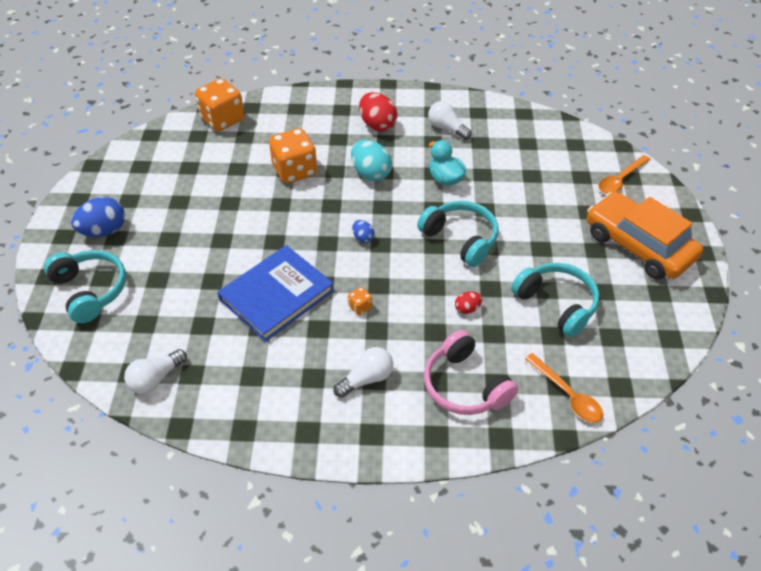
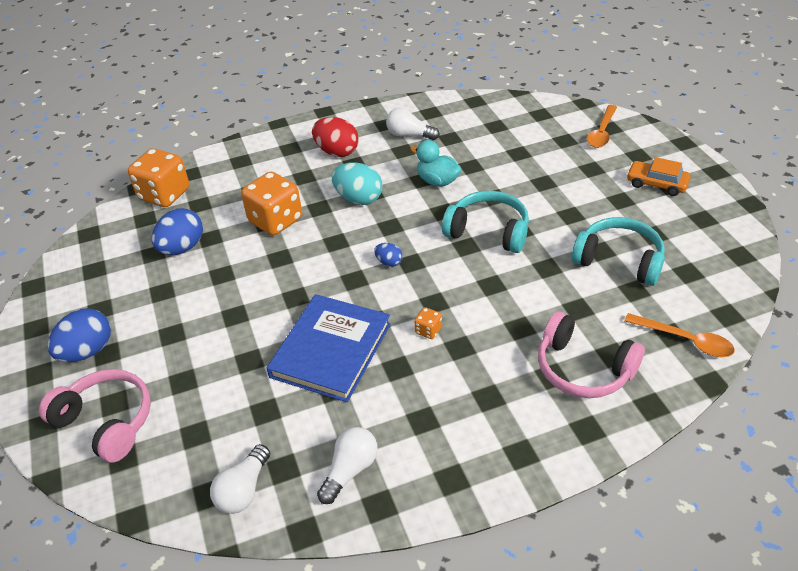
camera: 20 degrees left, 5 degrees down
turquoise headphones [44,250,126,323] -> pink headphones [39,369,151,462]
white light bulb [333,347,393,398] -> white light bulb moved to [317,427,378,504]
red egg [455,291,482,314] -> none
orange car [587,192,703,280] -> orange car [627,157,691,196], size x0.51
none -> blue egg [152,208,203,255]

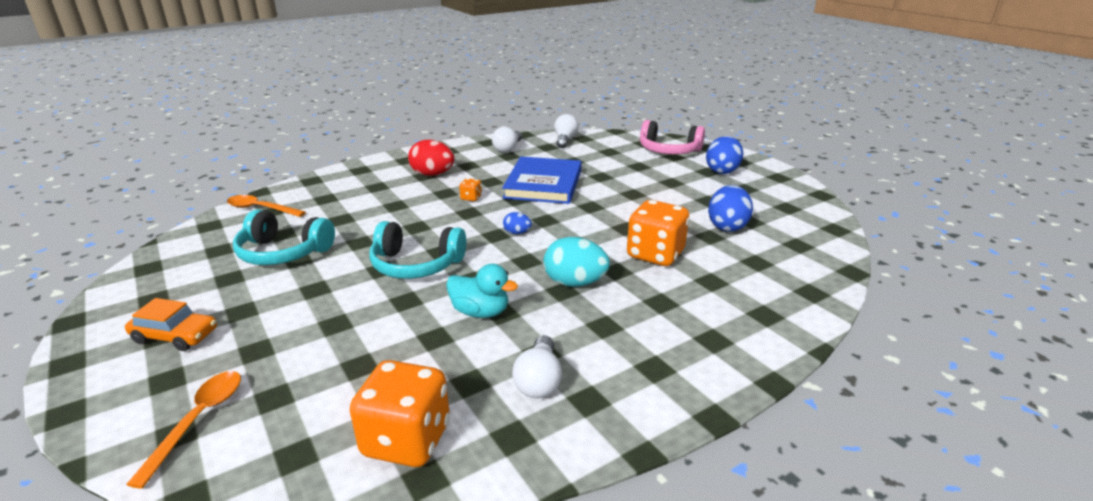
camera: 165 degrees right, 15 degrees down
orange dice [128,148,189,207] -> orange dice moved to [350,360,450,467]
red egg [312,117,359,157] -> red egg moved to [408,140,454,176]
white light bulb [386,108,440,140] -> white light bulb turned 90 degrees clockwise [512,335,562,398]
pink headphones [538,311,645,398] -> none

